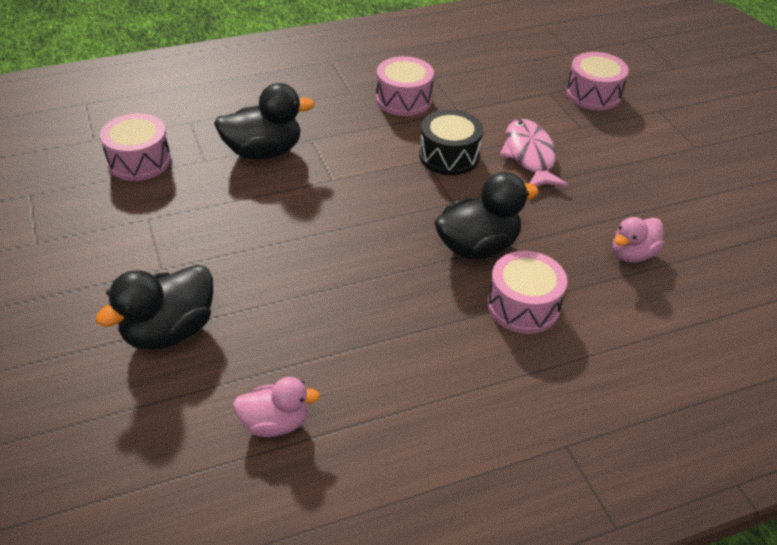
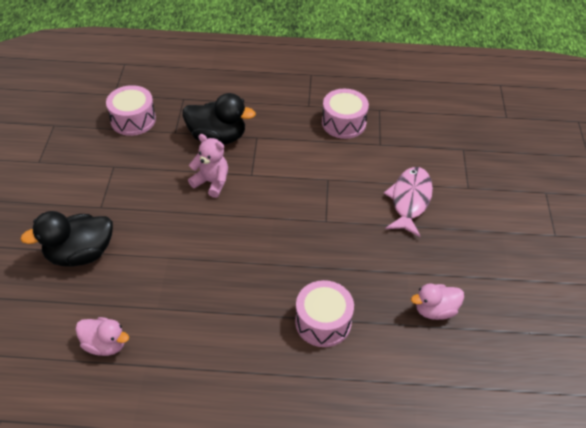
camera: 25 degrees right, 5 degrees up
black drum [419,109,483,175] -> none
black duck [434,172,539,260] -> none
pink drum [566,52,629,110] -> none
none -> pink teddy bear [188,134,228,198]

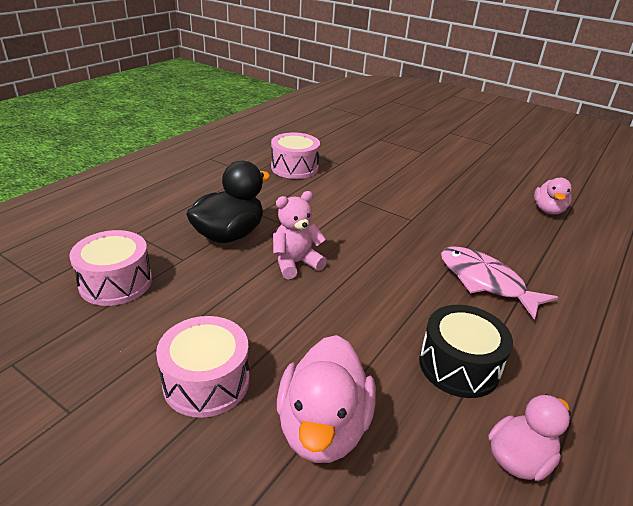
camera: 60 degrees left, 15 degrees down
black duck [20,211,113,266] -> pink duck [277,335,376,463]
pink drum [295,280,354,347] -> pink drum moved to [156,316,250,418]
pink fish [384,167,433,237] -> pink fish moved to [441,246,558,320]
none -> black drum [419,305,513,398]

